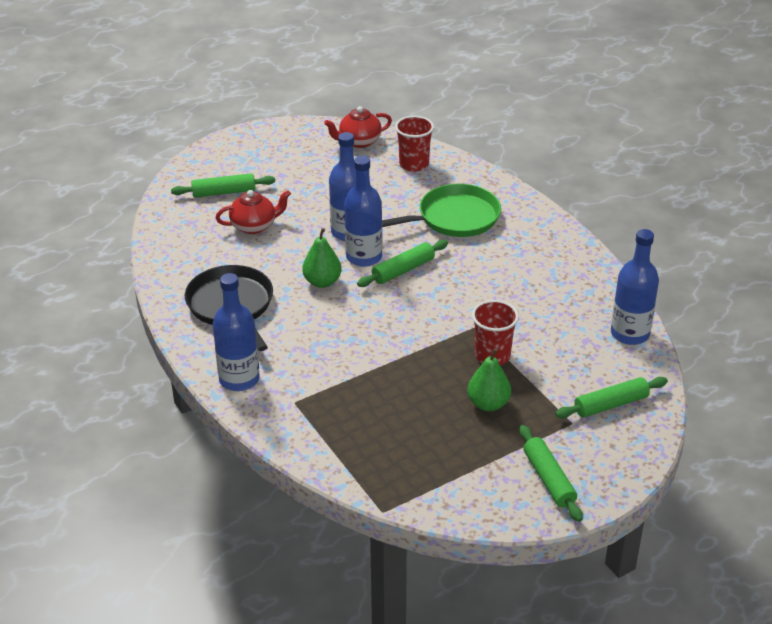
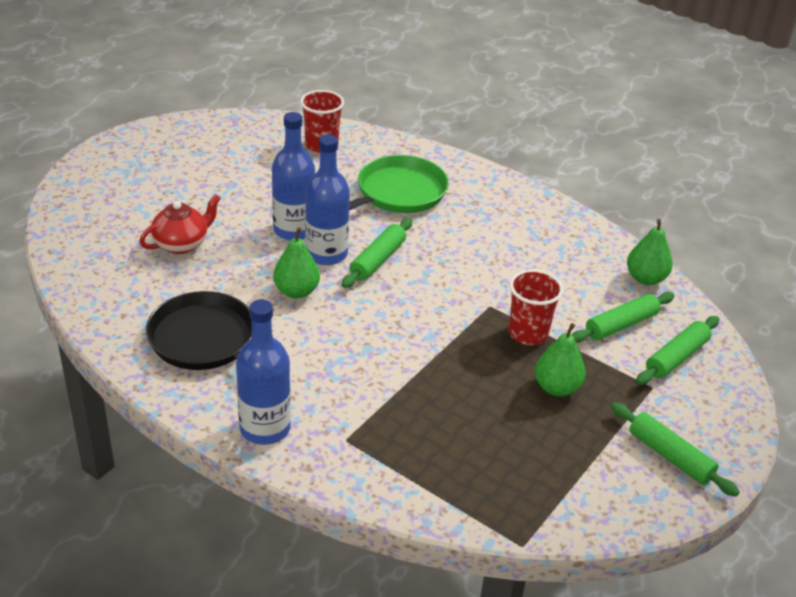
camera: 25 degrees left, 0 degrees up
green rolling pin [171,173,275,198] -> green rolling pin moved to [572,292,675,343]
red teapot [324,106,392,148] -> none
blue bottle [611,229,659,345] -> green pear [627,219,673,285]

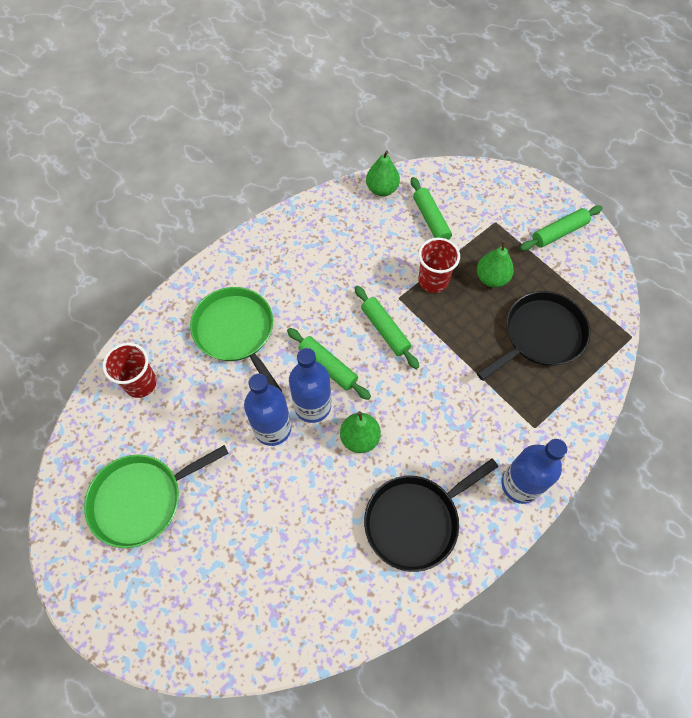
camera: 75 degrees left, 25 degrees up
red teapot [139,194,221,254] -> none
green rolling pin [636,316,719,385] -> green rolling pin moved to [355,286,419,369]
none -> green pan [84,445,229,548]
none -> black pan [477,291,591,381]

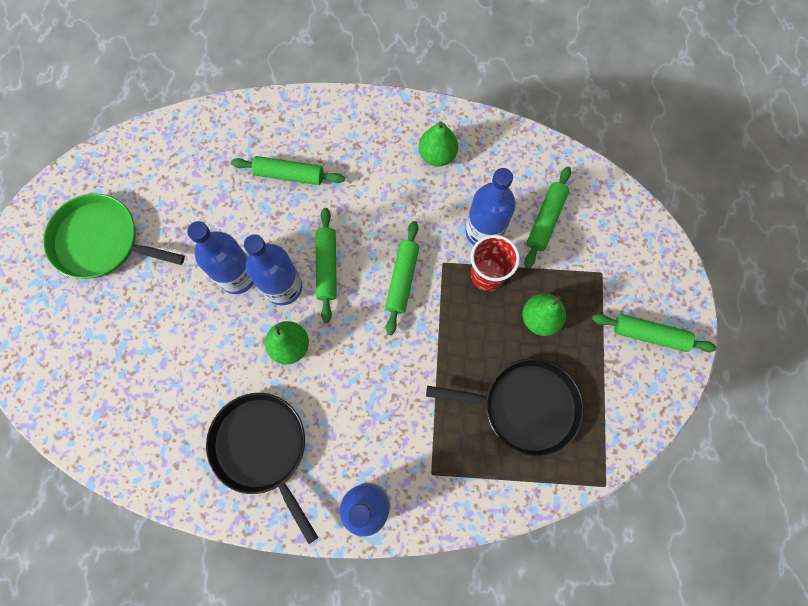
camera: 45 degrees right, 10 degrees up
red cup [103,343,157,398] -> none
green pan [190,287,282,391] -> green rolling pin [231,156,345,185]
black pan [364,459,498,572] -> black pan turned 45 degrees clockwise [206,393,319,544]
green pear [366,150,400,196] -> green pear moved to [419,121,458,166]
none -> blue bottle [465,168,516,245]

